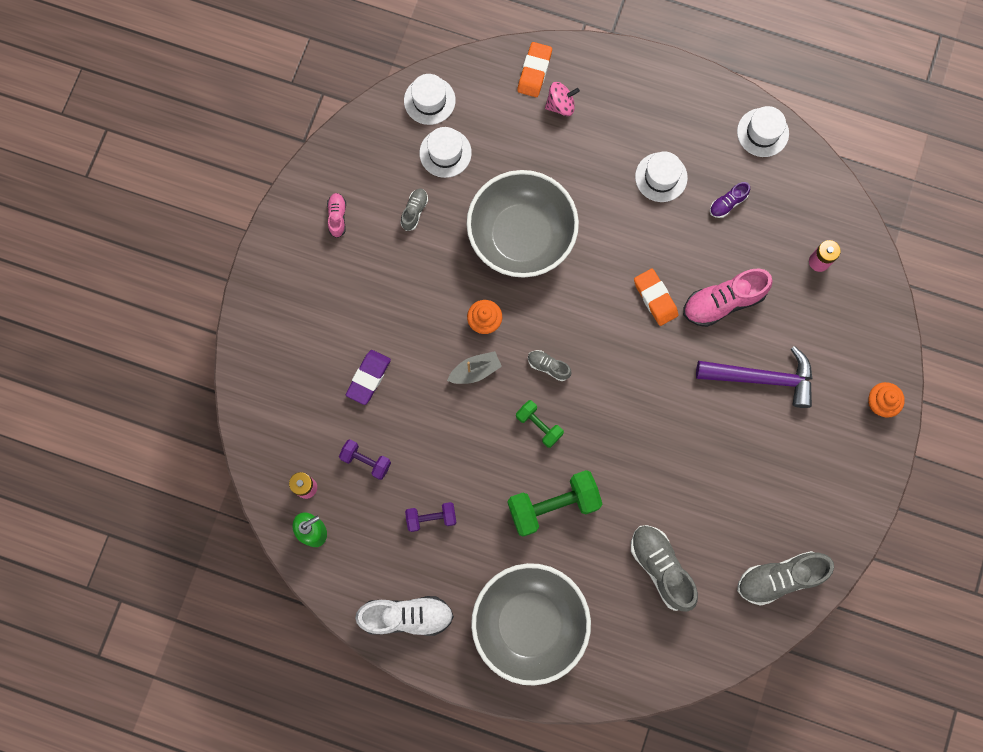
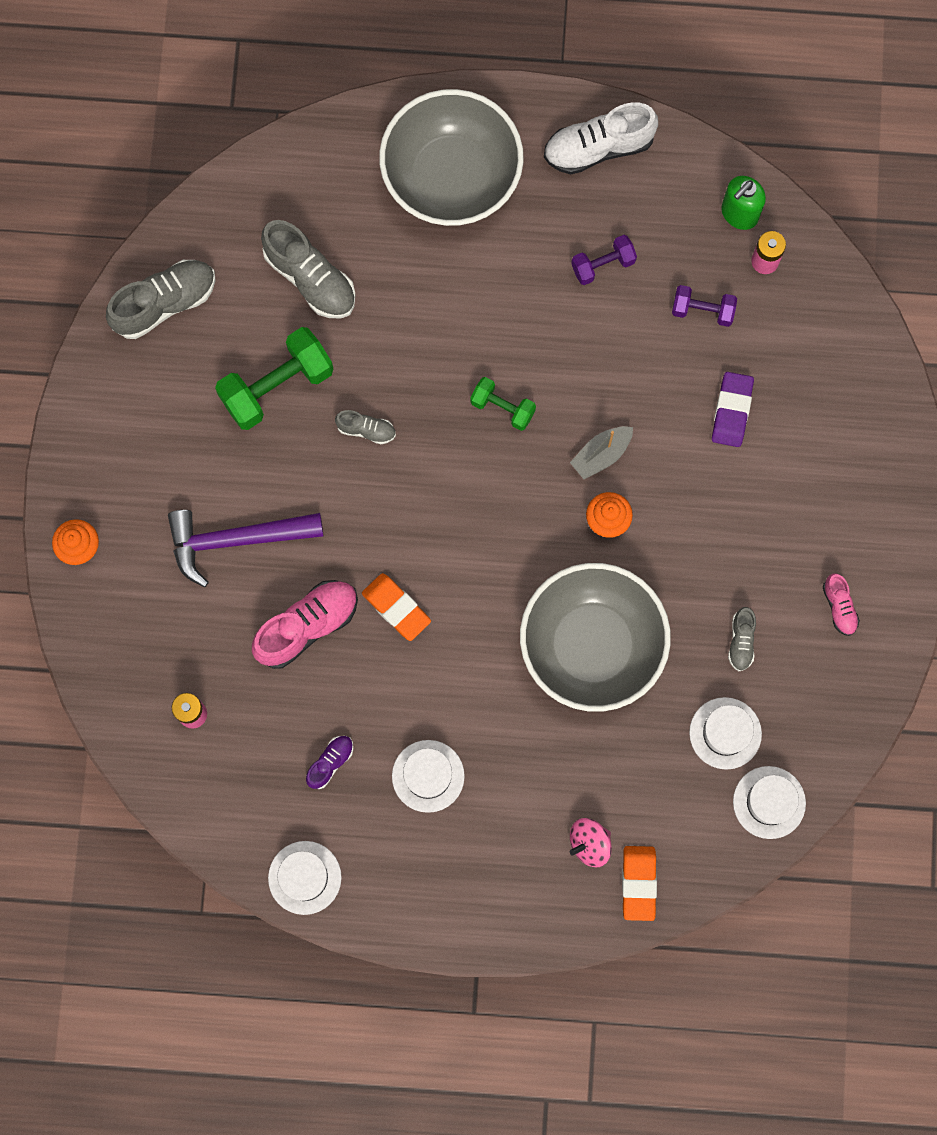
camera: 165 degrees right, 0 degrees up
green dumbbell [508,470,602,537] -> green dumbbell moved to [215,327,333,430]
grey shoe [528,350,572,381] -> grey shoe moved to [335,410,396,444]

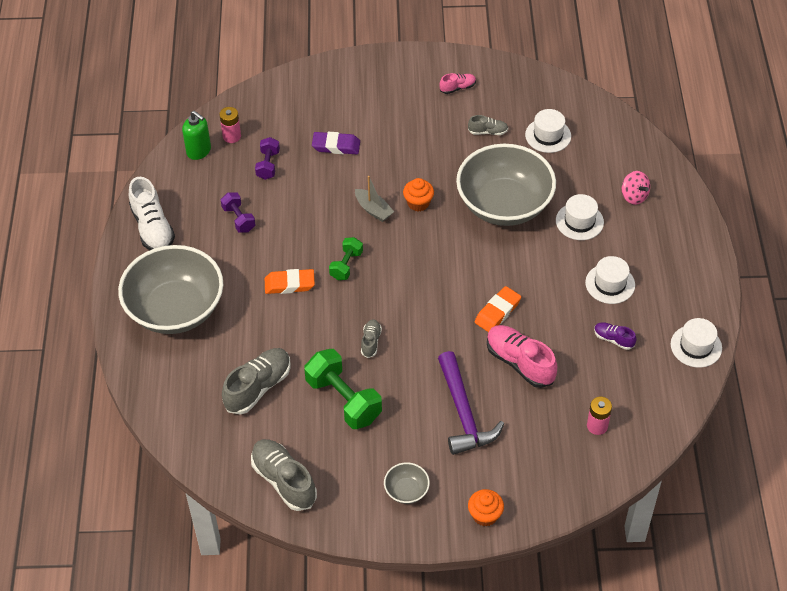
camera: 95 degrees left, 25 degrees down
orange eraser [622,846,657,921] -> orange eraser moved to [265,269,315,294]
white hat [733,766,806,839] -> white hat moved to [556,194,604,240]
none -> grey bowl [384,462,430,504]

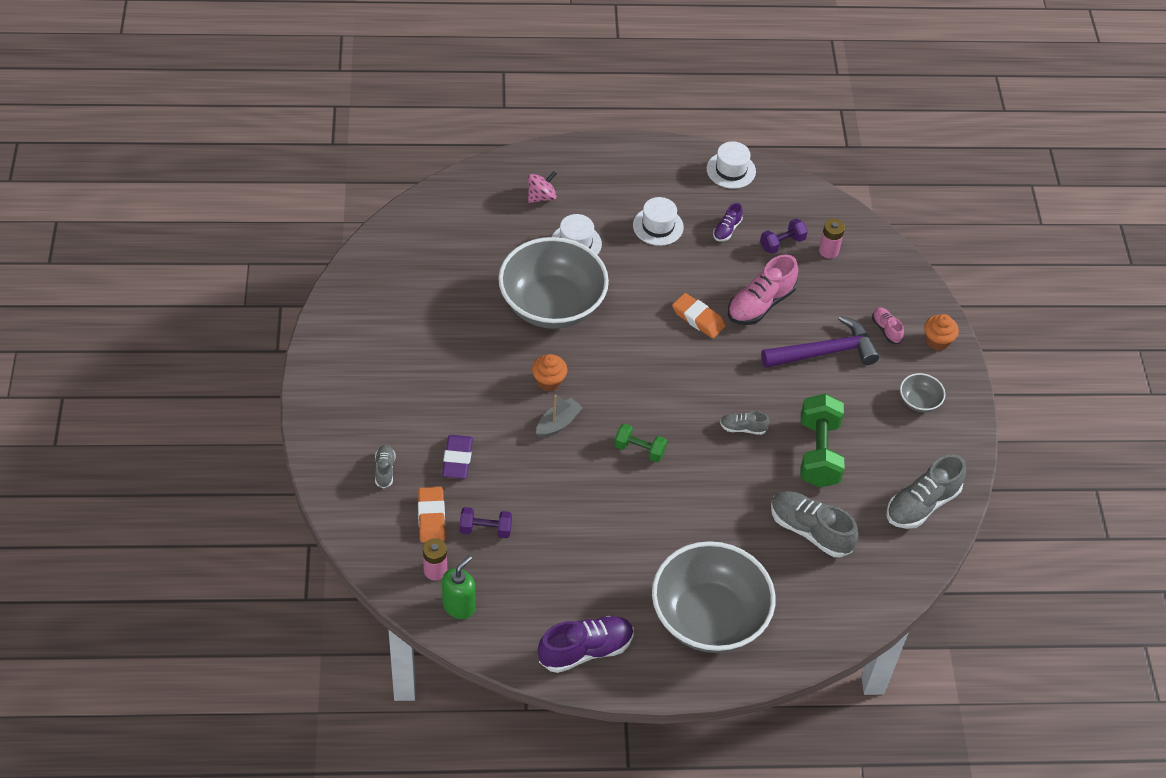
camera: 95 degrees left, 0 degrees up
white shoe [129,177,175,250] -> purple shoe [538,616,634,673]
purple dumbbell [221,192,255,233] -> purple dumbbell moved to [760,219,808,254]
orange eraser [265,269,315,294] -> orange eraser moved to [418,487,445,543]
green dumbbell [304,349,382,429] -> green dumbbell turned 45 degrees counterclockwise [801,394,844,487]
pink shoe [439,73,476,94] -> pink shoe moved to [872,307,904,344]
grey shoe [468,115,508,135] -> grey shoe moved to [375,445,396,488]
white hat [525,109,571,153] -> none

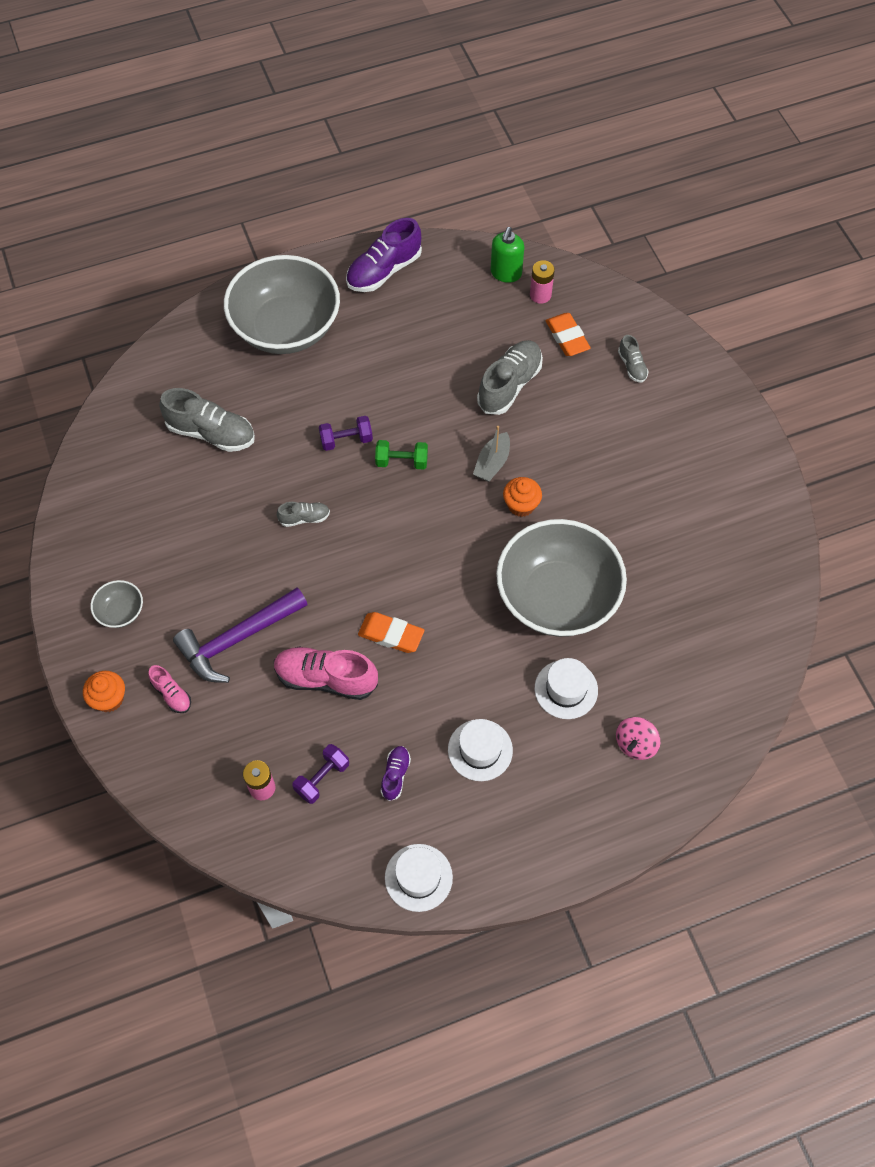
camera: 165 degrees right, 10 degrees up
purple eraser [442,435,473,479] -> none
purple dumbbell [459,507,512,538] -> purple dumbbell moved to [319,416,373,451]
pink shoe [728,255,798,325] -> pink shoe turned 105 degrees counterclockwise [274,646,378,700]
green dumbbell [801,394,844,487] -> none
grey shoe [887,454,966,529] -> grey shoe moved to [477,340,543,415]

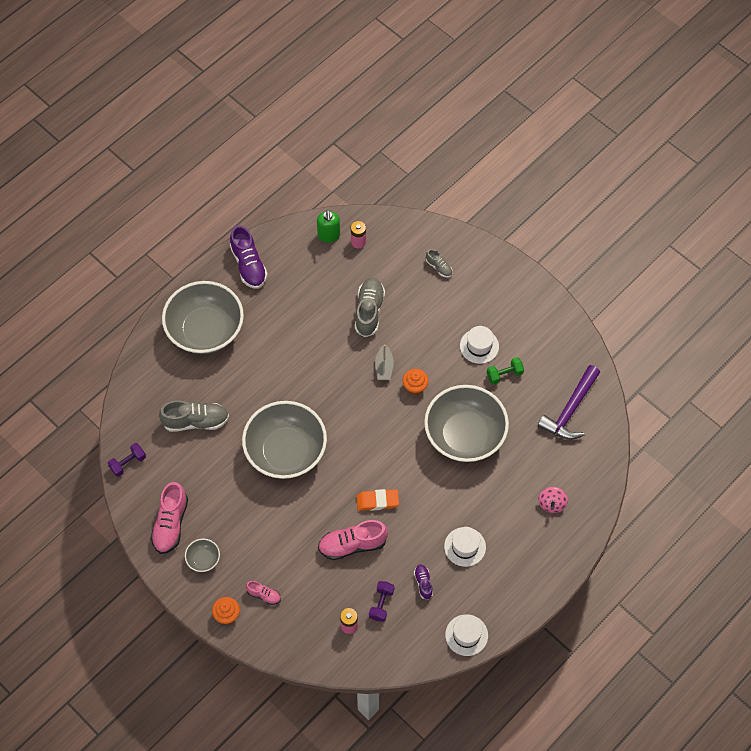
camera: 25 degrees left, 0 degrees up
purple hammer [173,587,308,683] -> purple hammer moved to [538,365,600,440]
grey shoe [277,502,330,527] -> grey bowl [242,401,327,479]
purple dumbbell [319,416,373,451] -> purple dumbbell moved to [108,443,146,477]
purple shoe [346,218,422,292] -> purple shoe turned 45 degrees counterclockwise [230,225,268,289]
green dumbbell [375,440,428,469] -> green dumbbell moved to [487,357,524,385]
white hat [535,658,598,719] -> white hat moved to [460,326,499,364]
orange eraser [546,313,591,356] -> none
none -> pink shoe [151,482,188,554]

